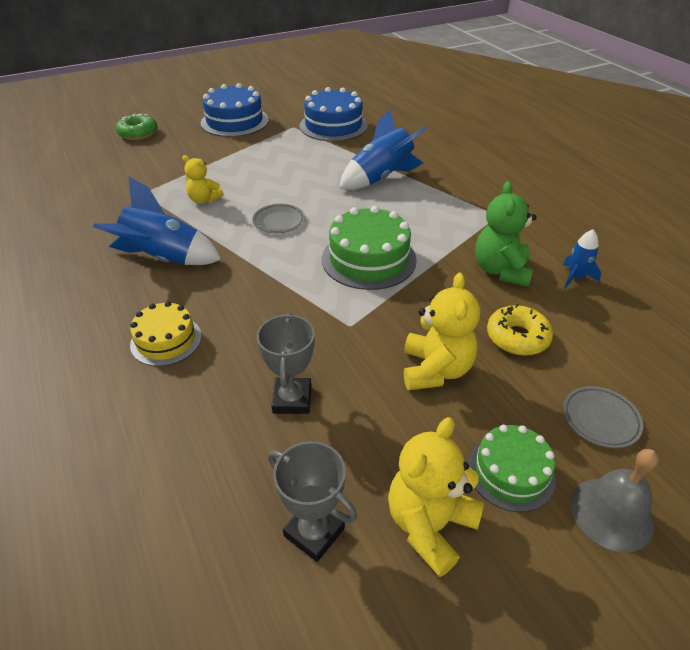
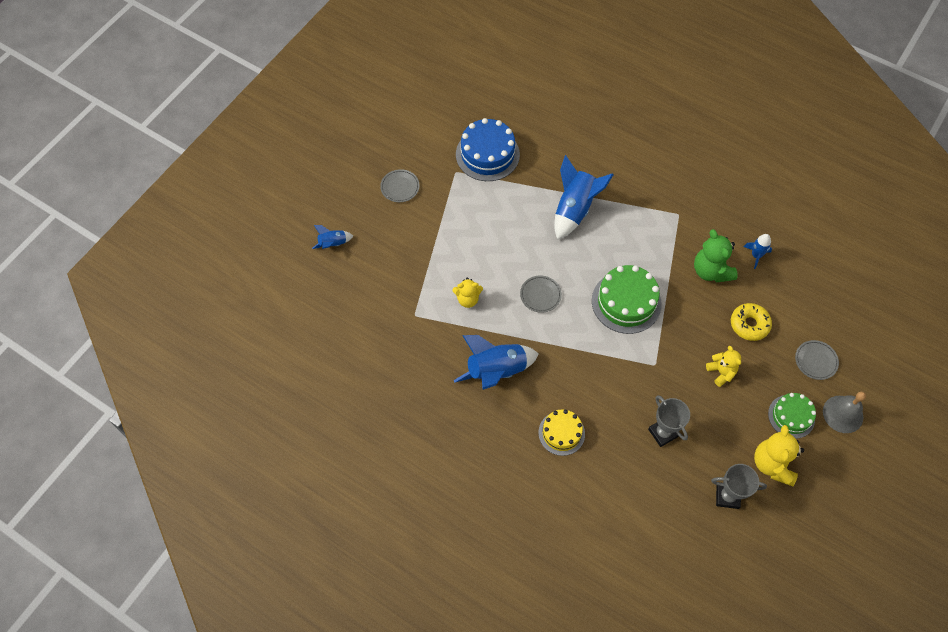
camera: 30 degrees left, 20 degrees up
green donut [116,114,158,140] -> blue rocket [312,225,353,249]
blue cake [201,83,269,137] -> grey plate [380,169,420,202]
yellow teddy bear [404,273,480,390] -> yellow teddy bear [706,346,741,387], size x0.63

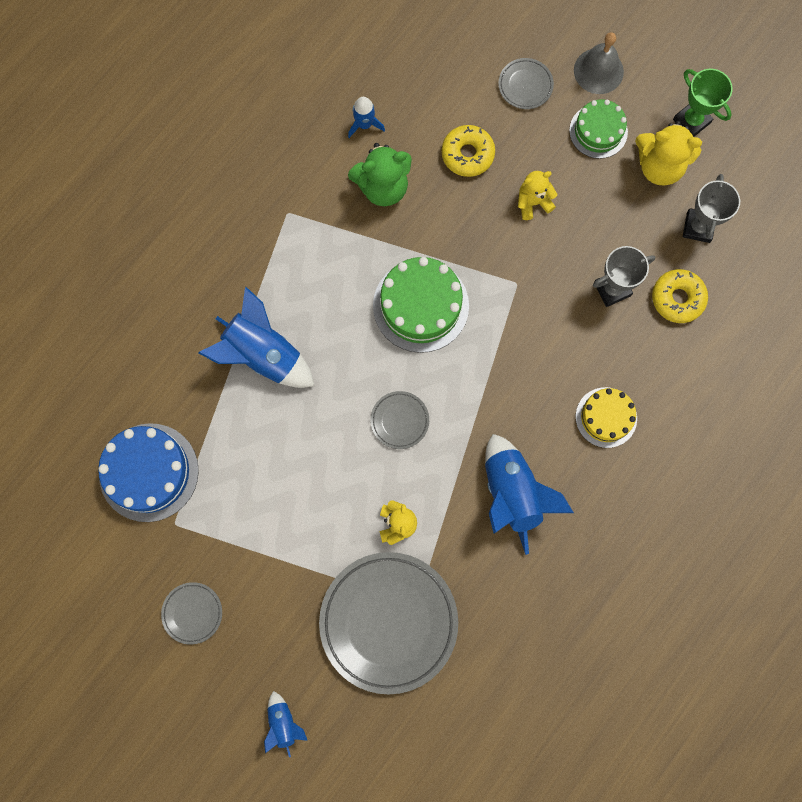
camera: 85 degrees left, 15 degrees up
none -> grey plate [319,552,458,694]
none -> yellow donut [652,269,708,323]
none -> green trophy [673,69,733,137]

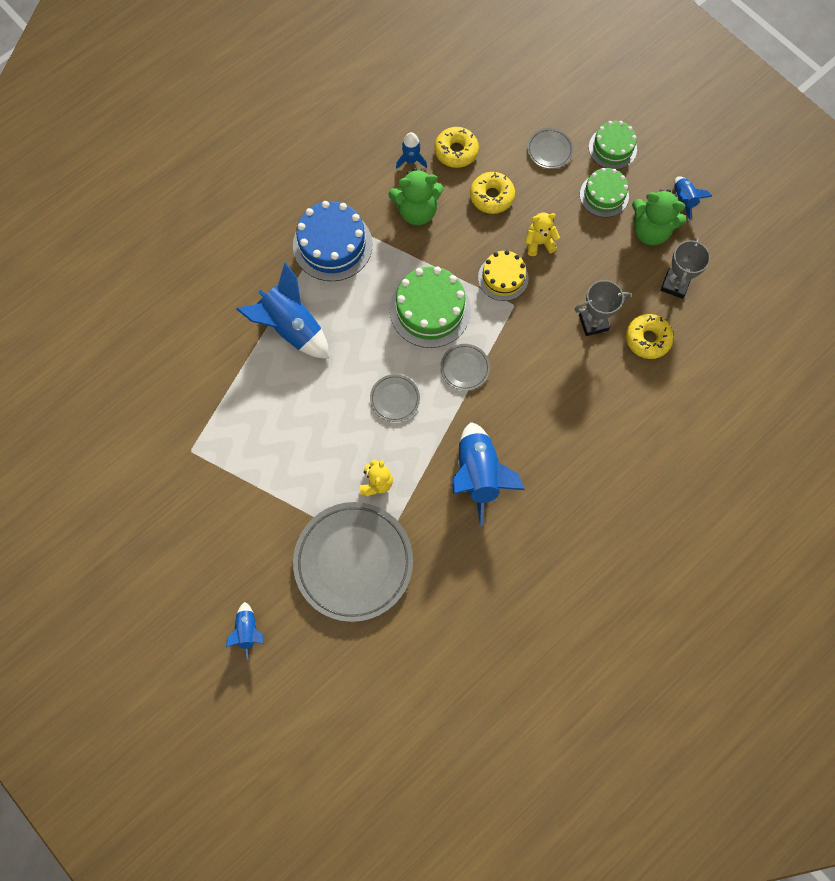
camera: 10 degrees right, 5 degrees down
blue cake [98,423,199,522] -> blue cake moved to [293,201,373,281]
grey plate [161,582,222,644] -> grey plate moved to [440,344,490,391]
grey bell [574,32,624,94] -> green cake [589,121,637,170]
yellow cake [576,387,637,448] -> yellow cake moved to [478,250,529,301]
yellow teddy bear [635,121,702,185] -> green teddy bear [632,189,686,245]
green trophy [673,69,733,137] -> blue rocket [674,176,712,220]
none -> yellow donut [434,127,479,168]

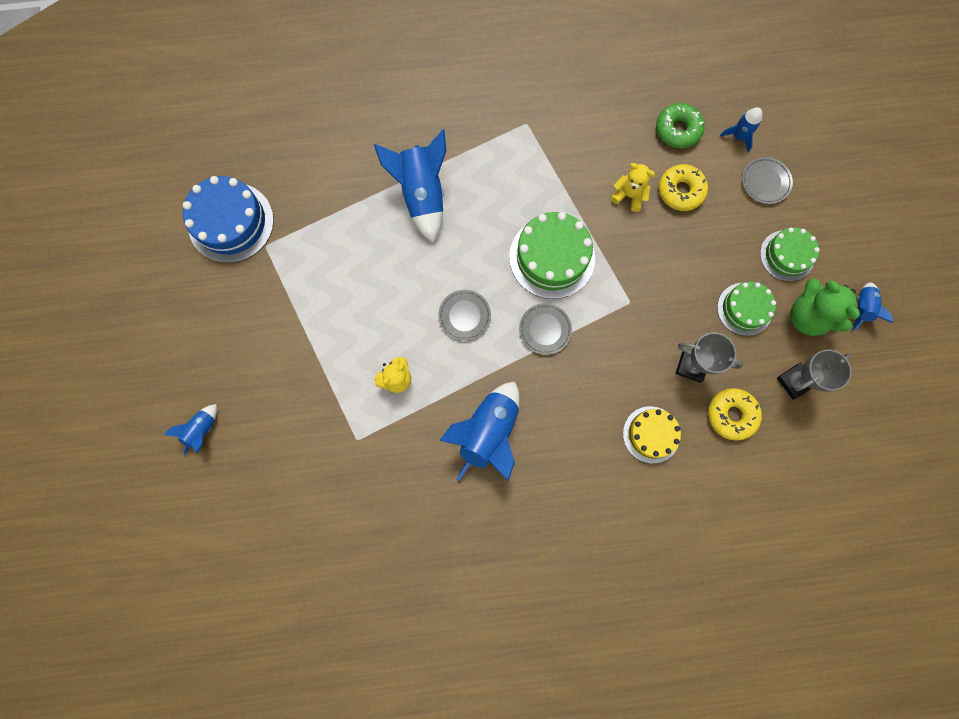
camera: 35 degrees right, 5 degrees up
blue cake [293,201,373,281] -> blue cake moved to [183,176,274,263]
grey plate [293,502,413,622] -> none
green teddy bear [388,168,443,225] -> none
blue rocket [396,132,427,169] -> blue rocket moved to [720,107,762,152]
yellow donut [434,127,479,168] -> green donut [656,103,705,149]
yellow cake [478,250,529,301] -> yellow cake moved to [623,406,681,463]
yellow teddy bear [525,213,560,256] -> yellow teddy bear moved to [611,163,655,212]
green cake [589,121,637,170] -> green cake moved to [717,282,776,336]

